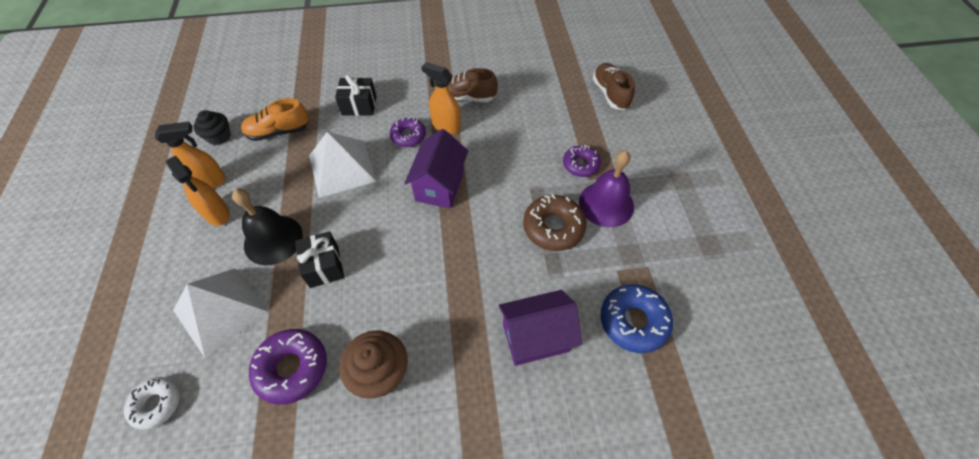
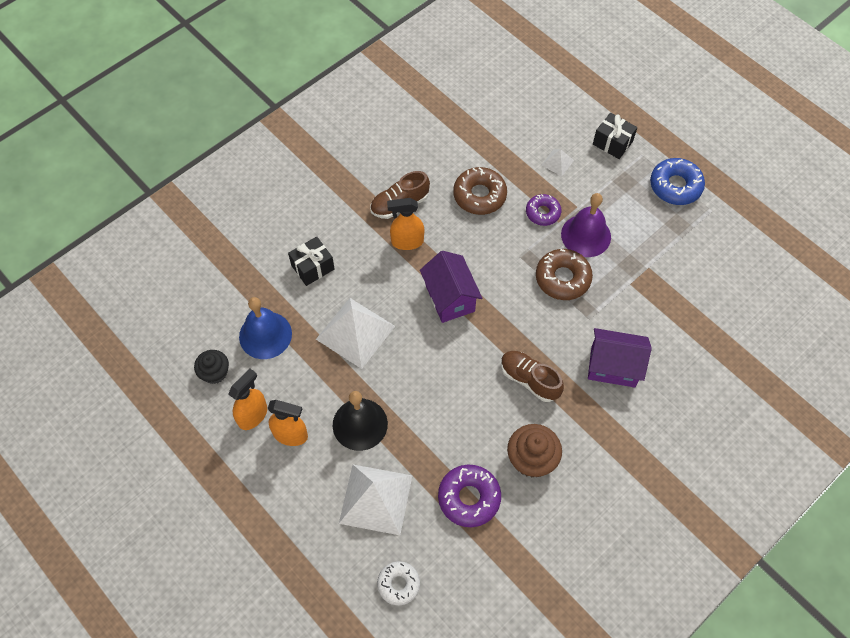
camera: 35 degrees left, 5 degrees up
orange shoe [241,98,309,141] -> blue bell [239,297,292,359]
black gift [295,231,344,288] -> black gift moved to [593,113,638,159]
purple donut [390,117,426,147] -> none
purple house [499,290,582,366] -> purple house turned 60 degrees clockwise [588,328,652,387]
brown shoe [593,63,635,110] -> brown shoe moved to [501,351,564,402]
blue donut [600,285,673,353] -> blue donut moved to [650,158,705,205]
none -> brown donut [453,167,507,215]
none -> white pyramid [541,149,574,176]

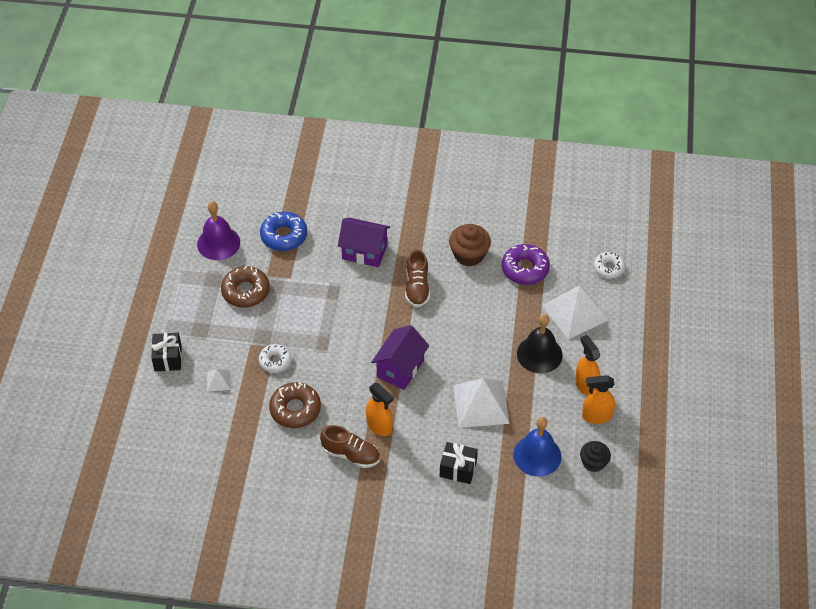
camera: 130 degrees left, 10 degrees down
purple donut [526,194,561,226] -> white donut [259,344,292,373]
brown donut [536,249,593,300] -> brown donut moved to [221,266,270,308]
purple bell [561,193,611,257] -> purple bell moved to [197,202,240,260]
purple house [588,328,652,387] -> purple house turned 45 degrees counterclockwise [338,218,390,267]
blue donut [650,158,705,205] -> blue donut moved to [260,212,307,251]

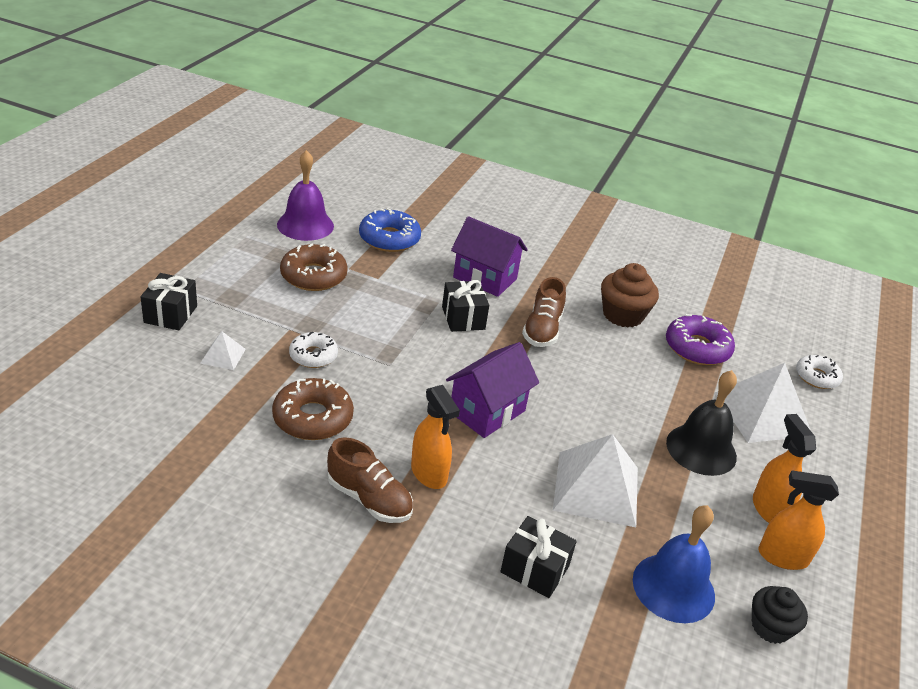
camera: 10 degrees right, 15 degrees down
none -> black gift [442,280,489,332]

